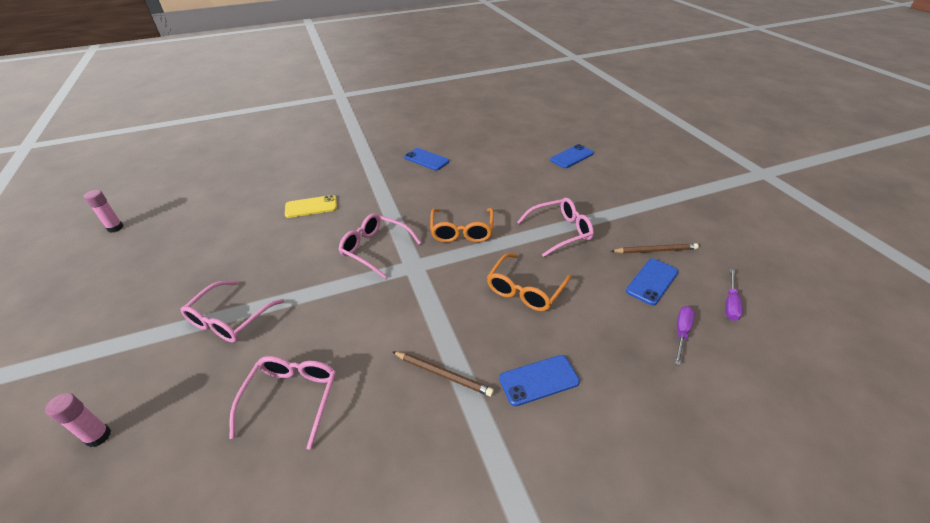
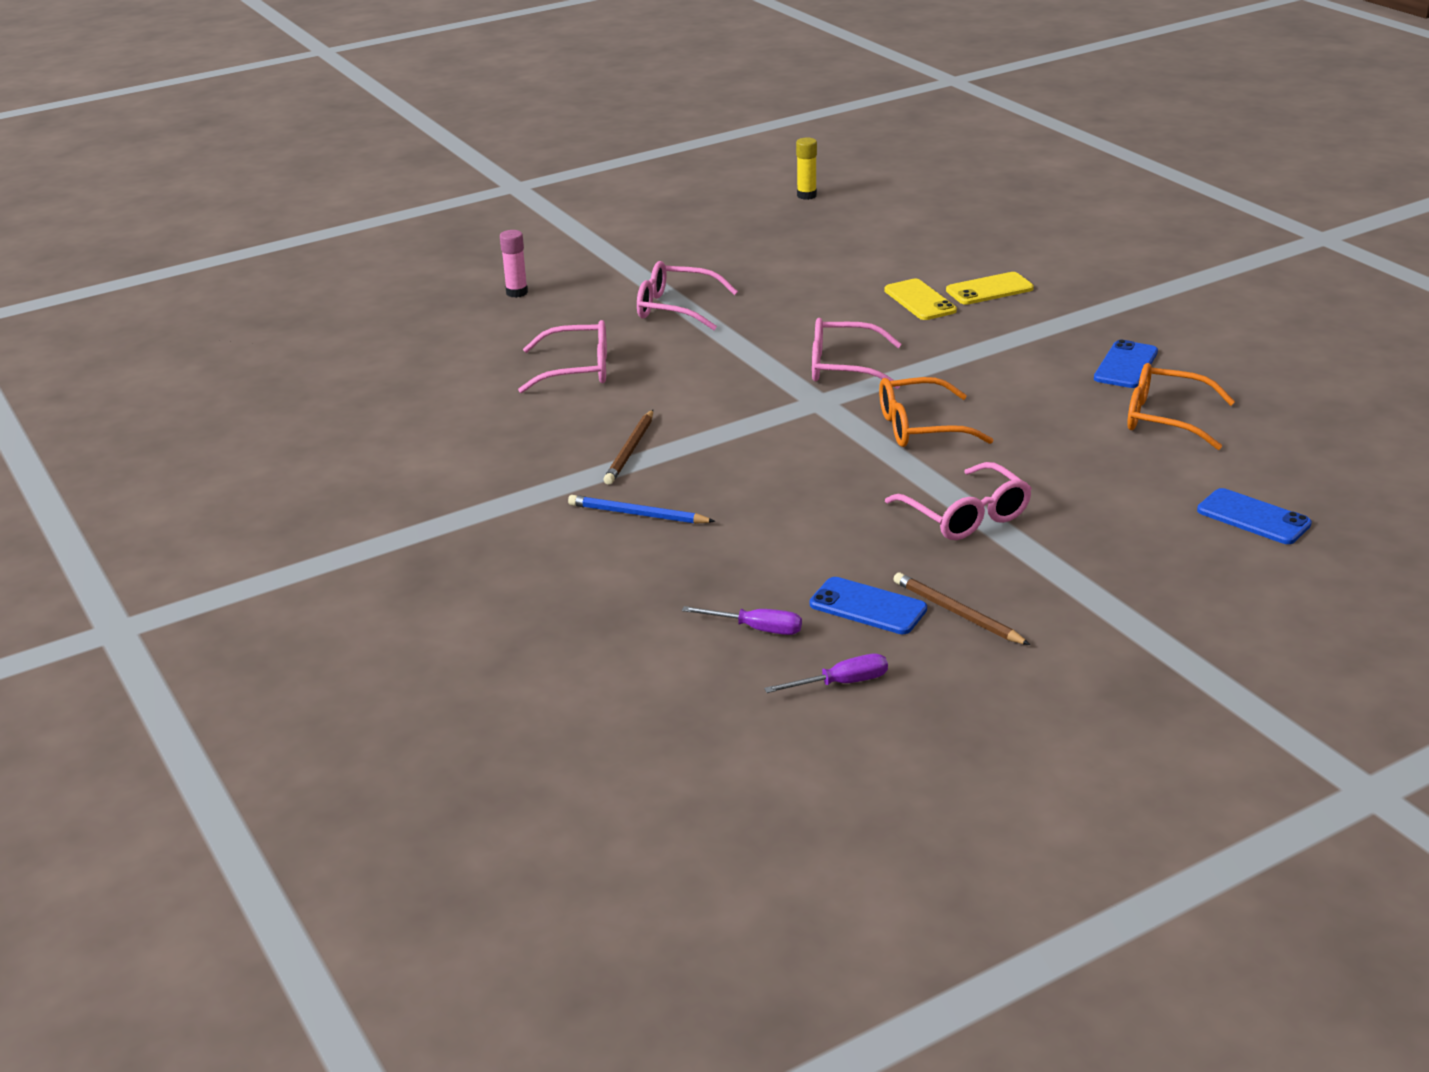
camera: 80 degrees right, 10 degrees down
pink glue stick [84,190,123,233] -> yellow glue stick [796,137,817,200]
pink glasses [339,213,421,278] -> pink glasses turned 105 degrees counterclockwise [812,318,901,389]
orange glasses [487,253,571,311] -> orange glasses moved to [1127,363,1235,450]
blue phone [499,355,580,406] -> blue pencil [568,495,715,524]
brown pencil [611,243,699,254] -> brown pencil turned 150 degrees clockwise [894,572,1030,645]
purple screwdriver [725,269,743,321] -> purple screwdriver turned 150 degrees clockwise [764,653,888,693]
none -> yellow phone [946,272,1034,305]

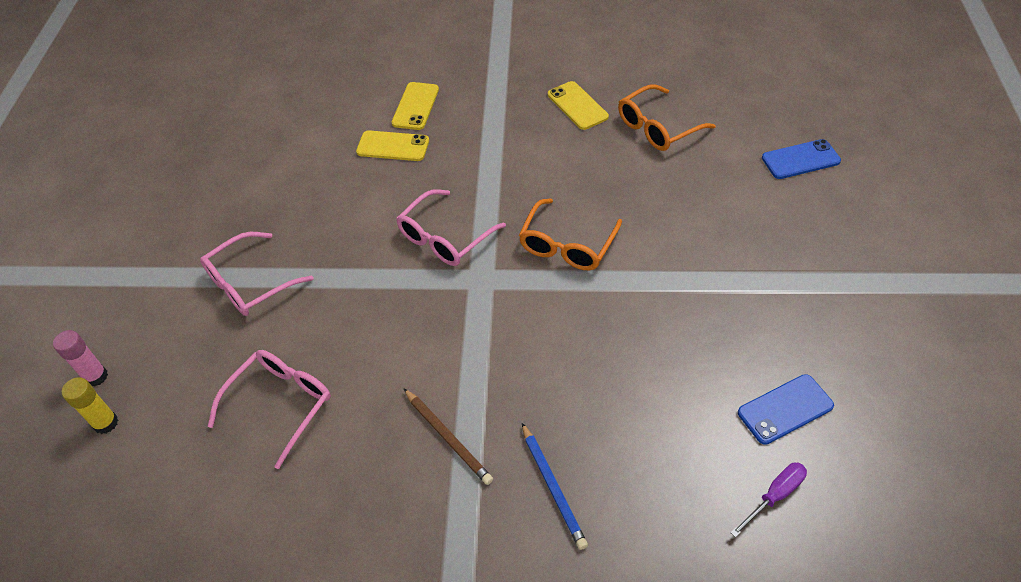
camera: 55 degrees left, 20 degrees up
blue pencil [568,495,715,524] -> blue pencil turned 75 degrees counterclockwise [522,423,588,550]
purple screwdriver [764,653,888,693] -> none
yellow glue stick [796,137,817,200] -> yellow glue stick moved to [62,377,118,434]
pink glasses [885,462,1032,540] -> none
brown pencil [894,572,1030,645] -> none
blue phone [1094,340,1158,388] -> yellow phone [548,81,609,130]

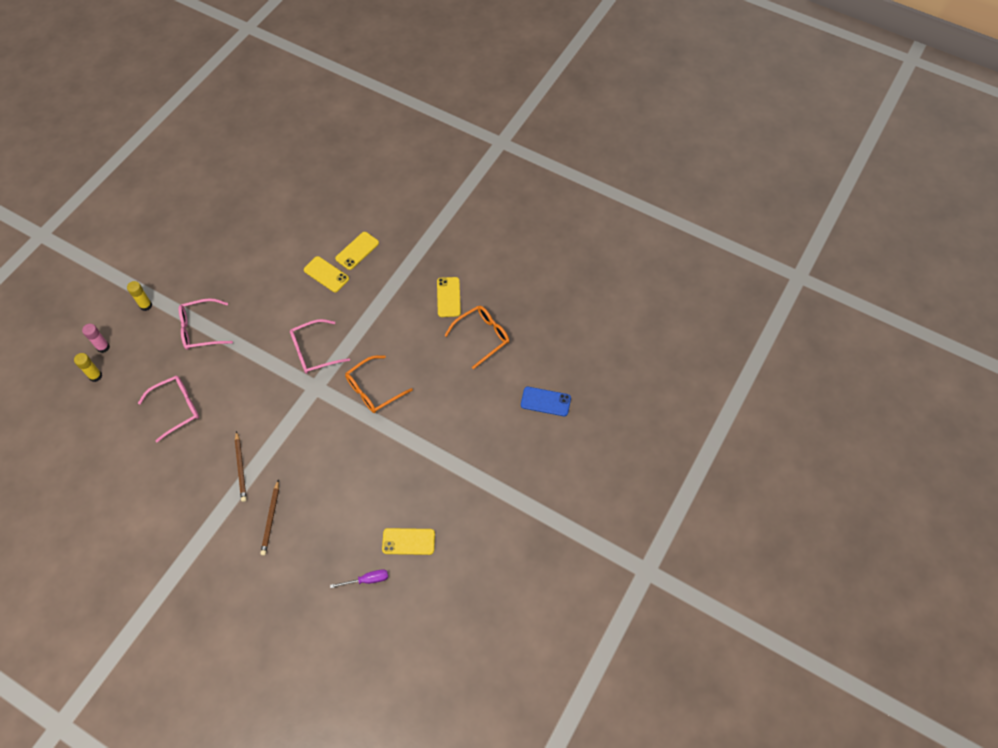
camera: 25 degrees right, 10 degrees up
blue pencil [522,423,588,550] -> brown pencil [260,479,279,556]
orange glasses [618,84,716,151] -> orange glasses turned 150 degrees clockwise [444,306,509,369]
blue phone [738,374,834,445] -> yellow phone [382,528,435,555]
none -> yellow glue stick [127,281,152,311]

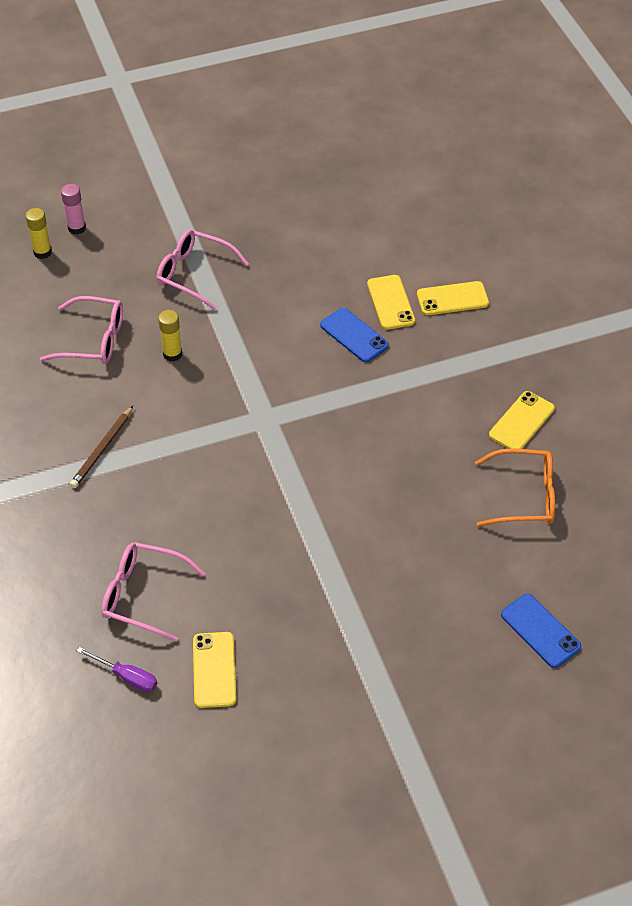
camera: 40 degrees right, 10 degrees down
yellow glue stick [127,281,152,311] -> yellow glue stick moved to [158,310,182,362]
brown pencil [260,479,279,556] -> none
pink glasses [290,319,350,374] -> pink glasses moved to [101,542,205,642]
orange glasses [345,355,413,413] -> none
yellow phone [382,528,435,555] -> yellow phone turned 45 degrees clockwise [193,632,236,708]
none -> blue phone [320,308,389,362]

